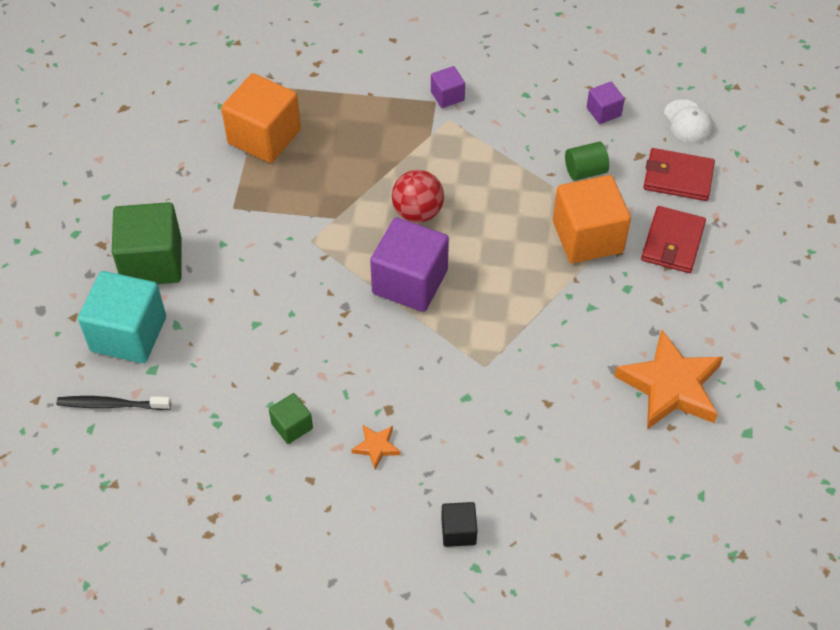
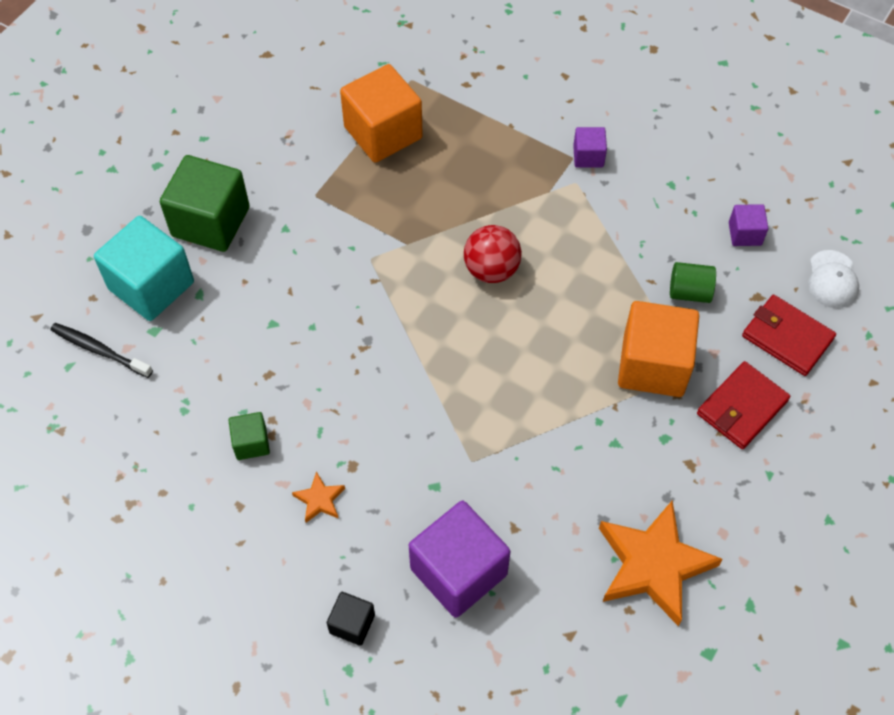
camera: 25 degrees right, 5 degrees up
purple cube [370,217,449,312] -> purple cube moved to [409,501,511,618]

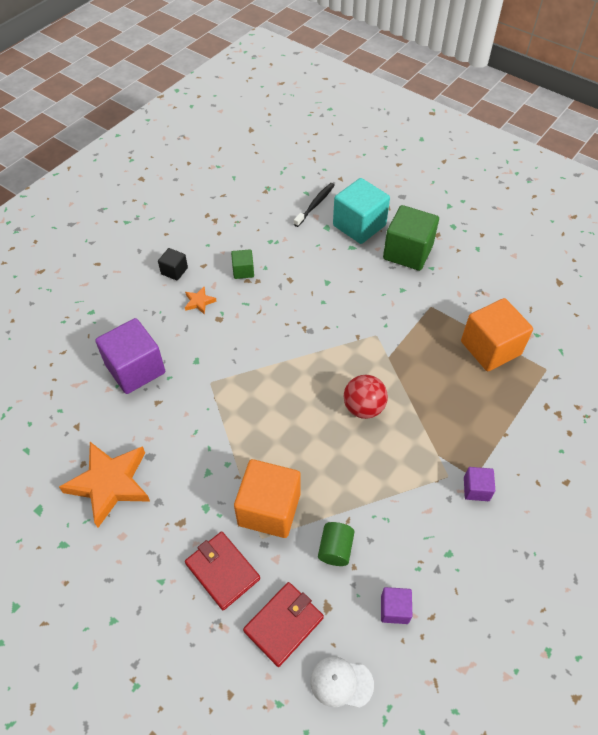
camera: 95 degrees right, 5 degrees down
black cube [327,592,375,646] -> black cube moved to [158,248,188,281]

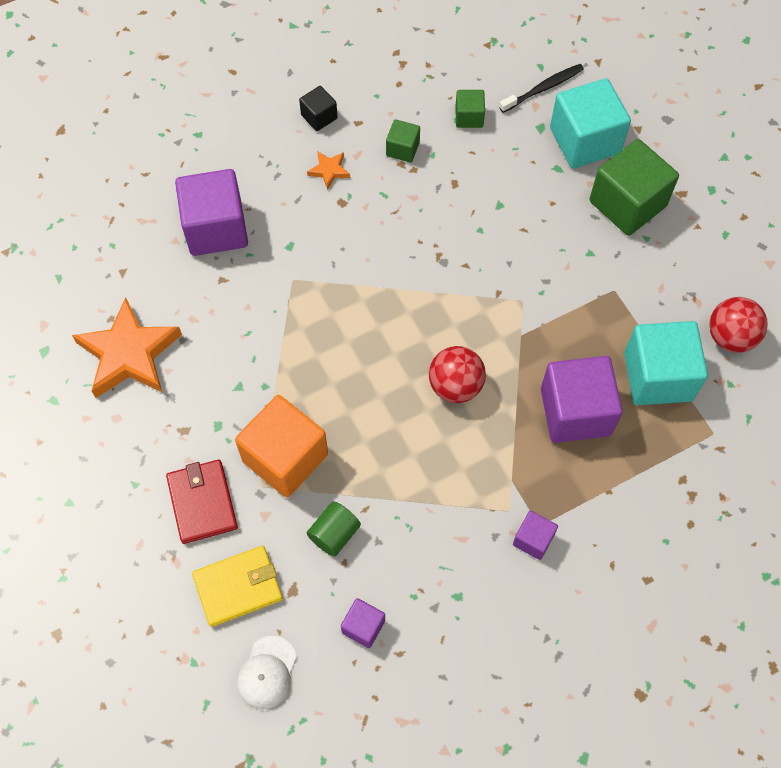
camera: 25 degrees right, 10 degrees up
red wallet [243,582,324,667] -> yellow wallet [192,546,283,627]
white cap [310,656,374,708] -> white cap turned 105 degrees counterclockwise [237,636,297,709]
orange cube [461,298,533,371] -> turquoise cube [624,321,708,405]
none -> green cube [455,90,485,128]
none -> purple cube [541,356,623,443]
none -> red ball [709,297,768,353]

